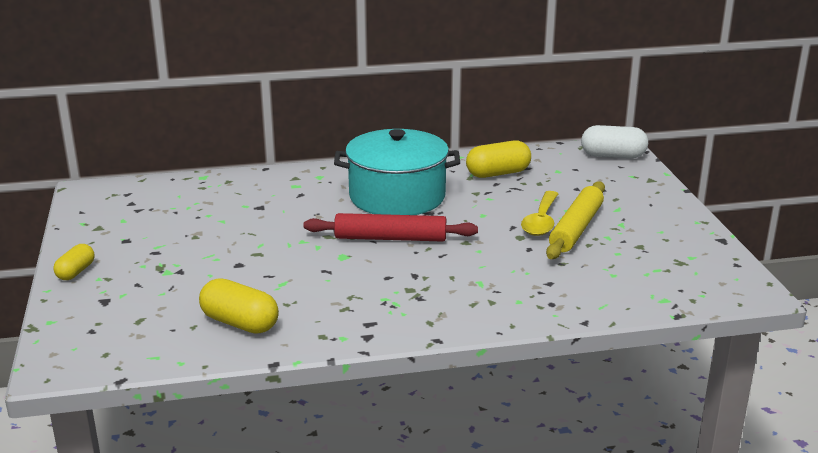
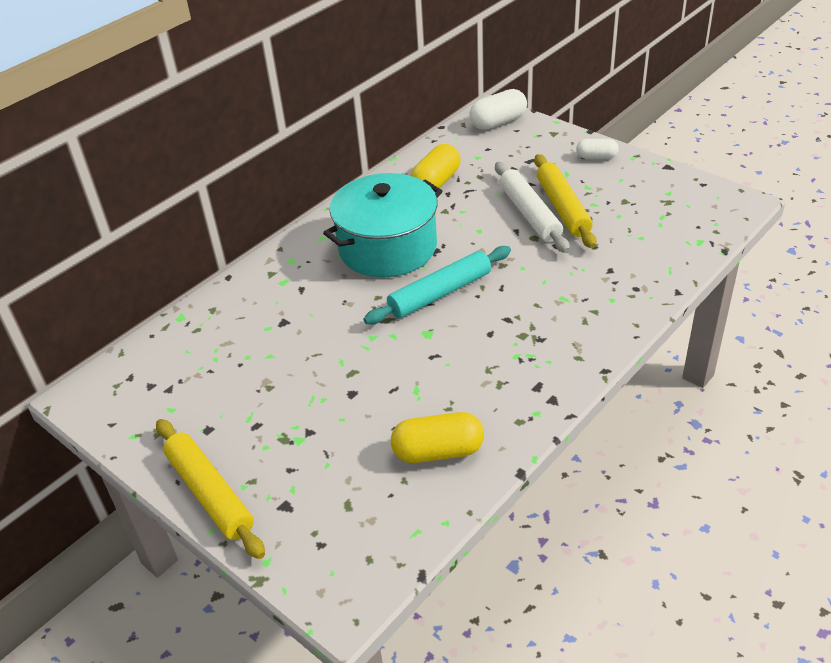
camera: 35 degrees left, 15 degrees up
yellow capsule [53,244,95,280] -> yellow rolling pin [156,419,265,559]
red rolling pin [303,213,478,242] -> turquoise rolling pin [364,246,511,324]
yellow spoon [521,191,558,236] -> white rolling pin [495,162,570,253]
none -> white capsule [576,139,619,159]

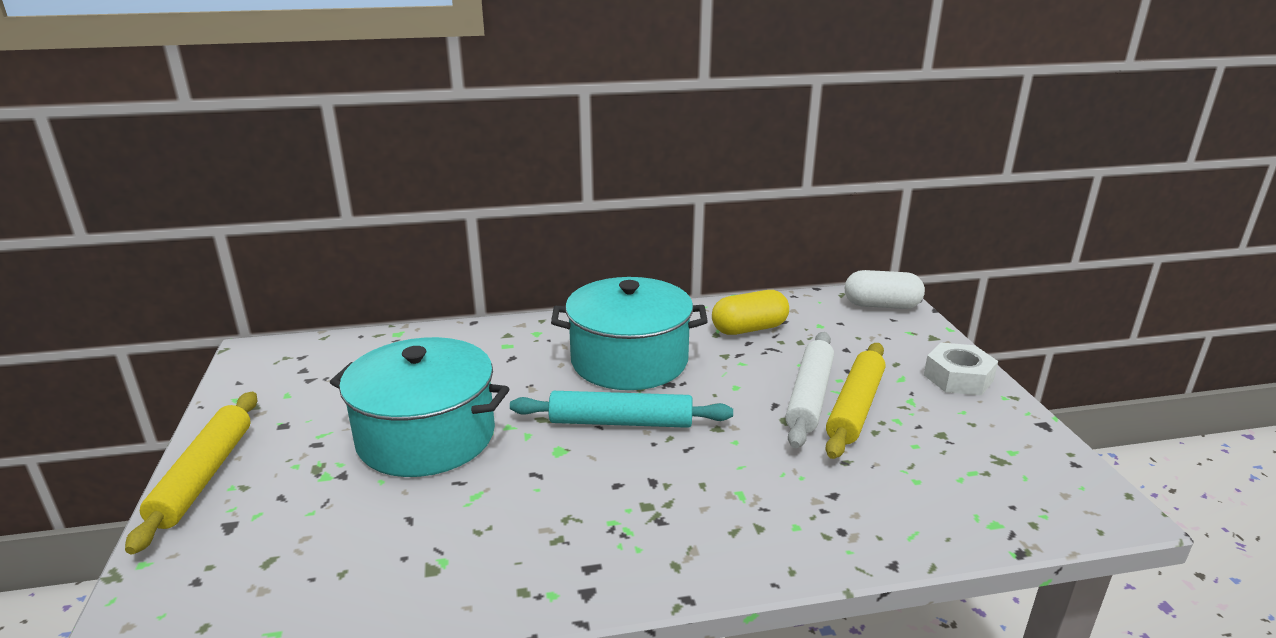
camera: 35 degrees right, 15 degrees down
yellow capsule [391,412,484,463] -> none
white capsule [576,139,619,159] -> white nut [924,343,998,396]
none -> turquoise pot [330,337,509,477]

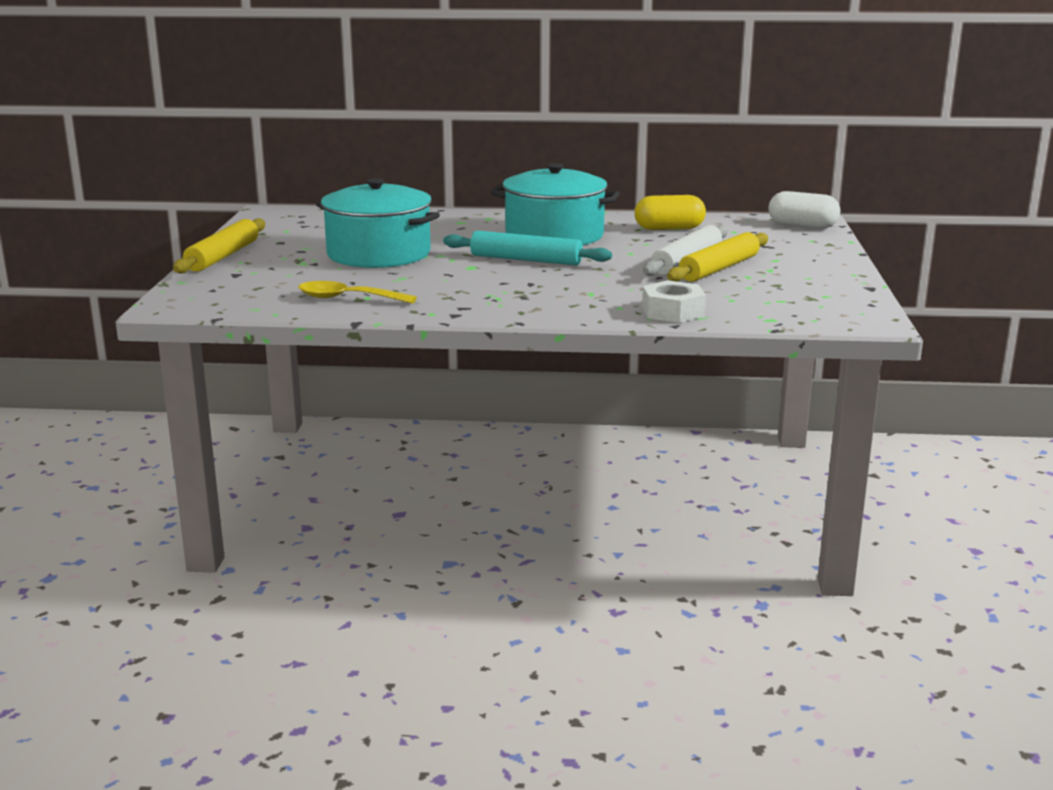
camera: 15 degrees right, 5 degrees down
white nut [924,343,998,396] -> white nut moved to [642,280,706,323]
none -> yellow spoon [298,281,417,304]

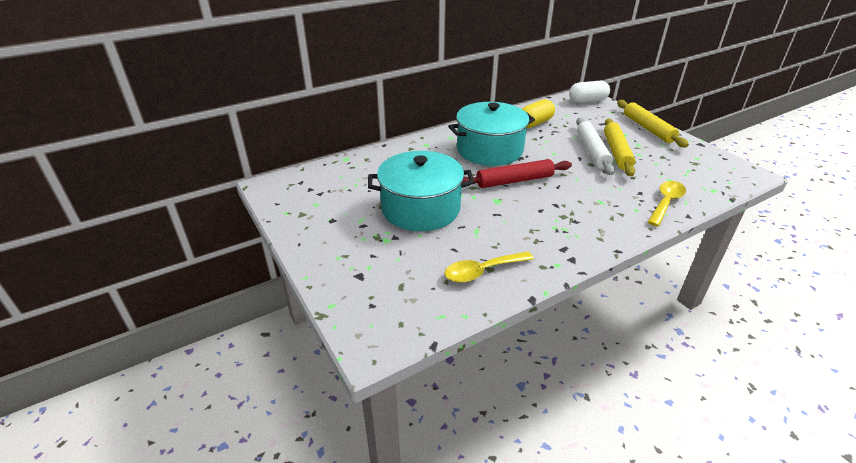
camera: 35 degrees left, 15 degrees up
yellow rolling pin [173,218,265,274] -> yellow rolling pin moved to [617,100,689,147]
turquoise rolling pin [443,230,612,265] -> red rolling pin [462,159,572,188]
white nut [642,280,706,323] -> yellow spoon [648,181,686,226]

